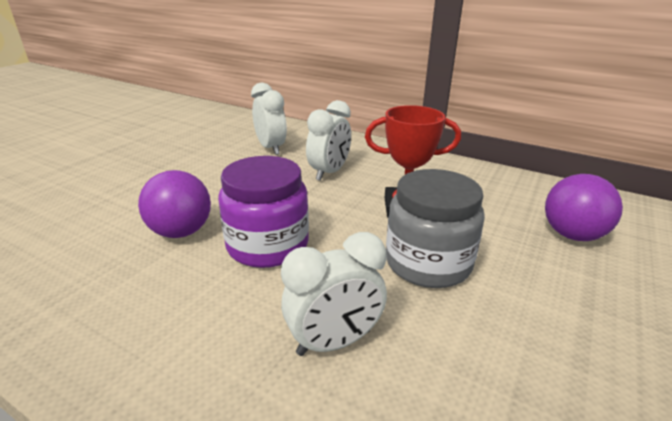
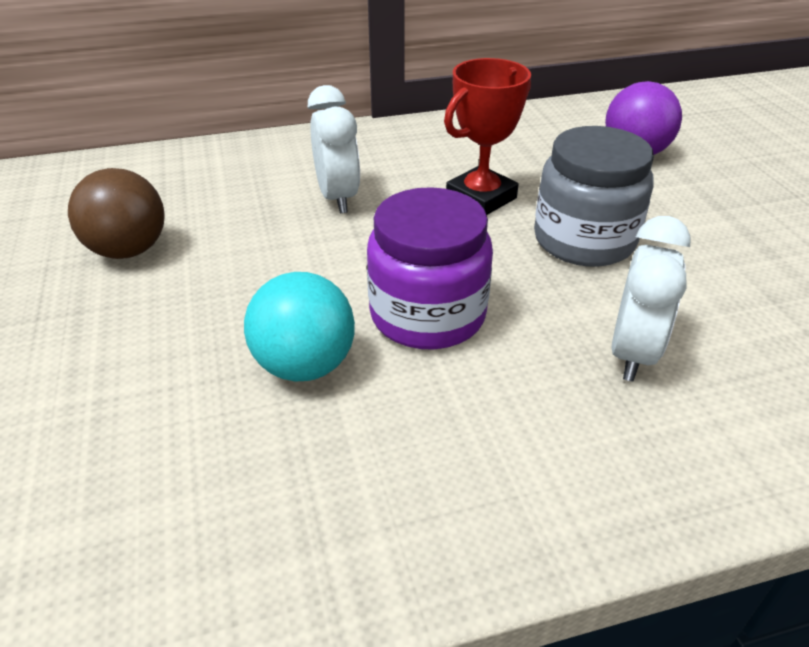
camera: 45 degrees left, 10 degrees up
purple ball [138,170,211,238] -> turquoise ball [244,272,355,381]
white clock [251,83,287,155] -> none
none -> brown ball [68,168,165,259]

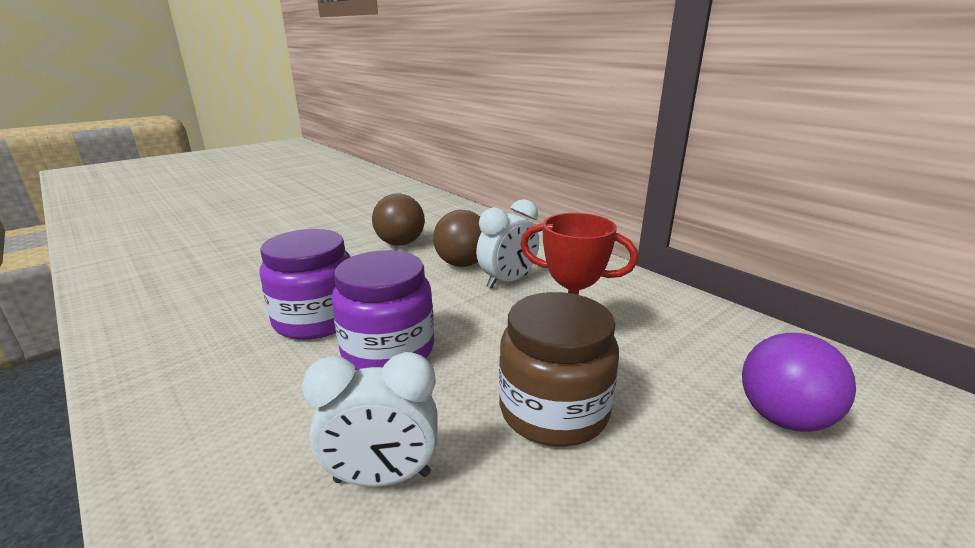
camera: 65 degrees right, 15 degrees down
turquoise ball [244,272,355,381] -> purple jar [259,229,350,340]
grey jar [534,126,654,267] -> brown jar [499,292,619,447]
none -> brown ball [433,210,481,267]

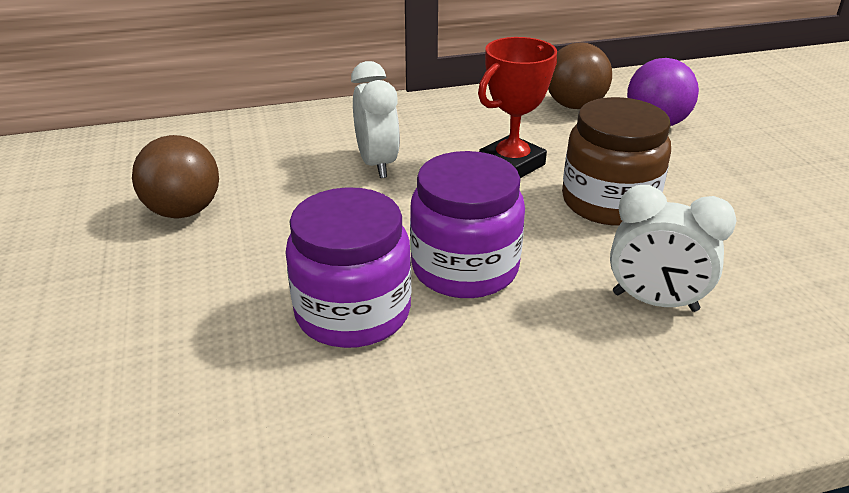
camera: 65 degrees left, 10 degrees up
white clock [302,352,437,487] -> white clock turned 90 degrees clockwise [610,185,737,312]
brown ball [433,210,481,267] -> brown ball moved to [548,42,612,109]

